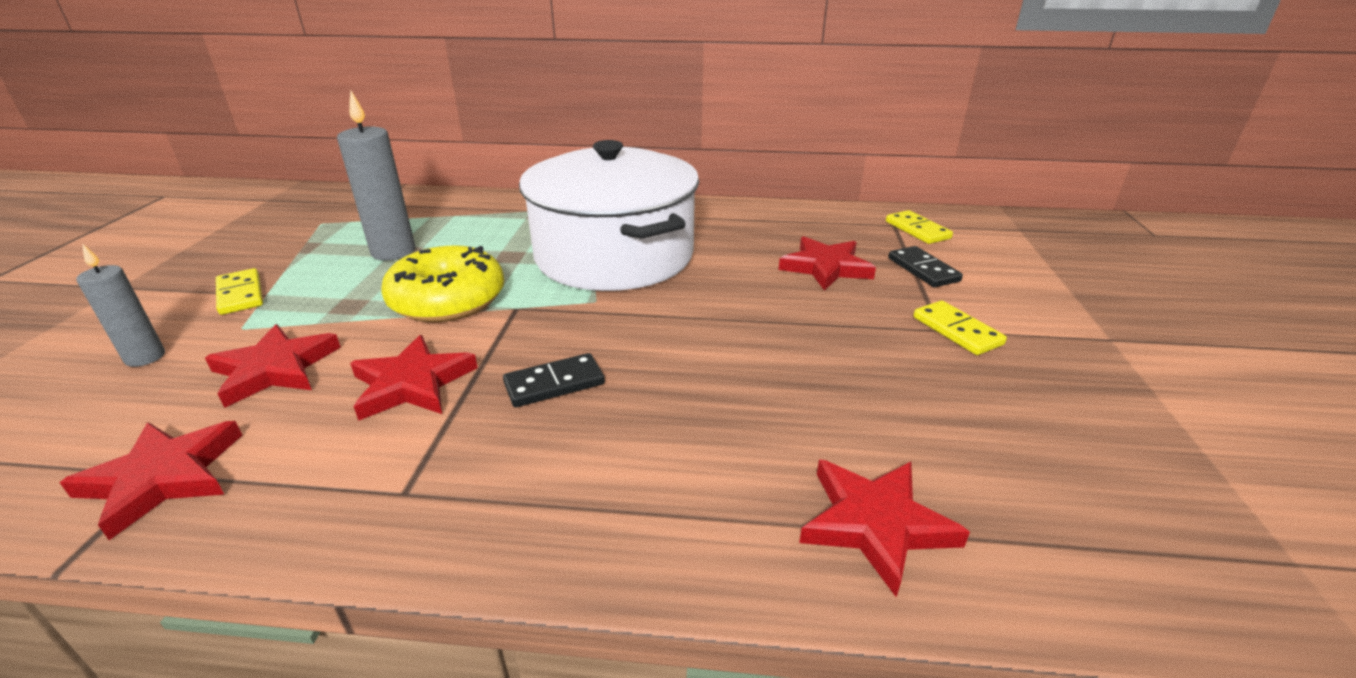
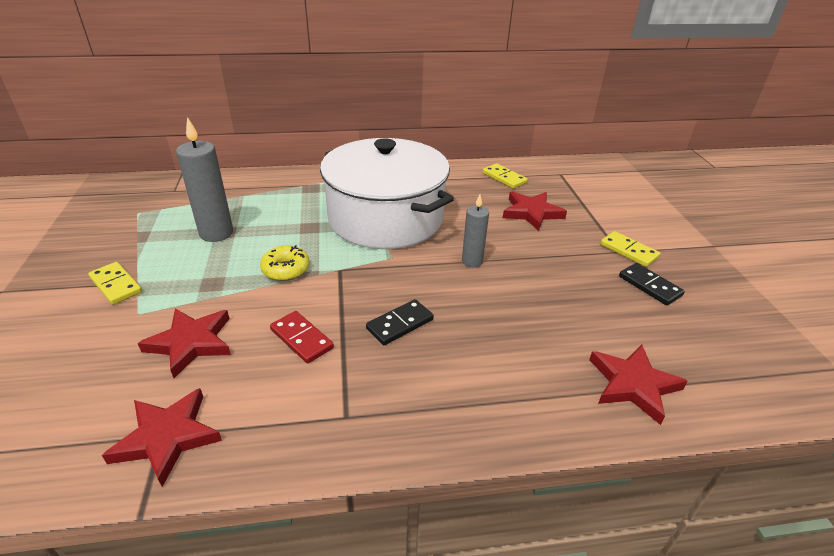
camera: 15 degrees left, 5 degrees up
grey candle [76,243,165,367] -> grey candle moved to [462,194,489,267]
red star [350,335,478,421] -> red domino [270,311,334,364]
yellow donut [381,245,504,322] -> yellow donut [260,245,309,281], size x0.57
yellow domino [886,210,953,244] -> yellow domino moved to [483,163,528,189]
black domino [888,246,963,287] -> black domino moved to [619,263,685,305]

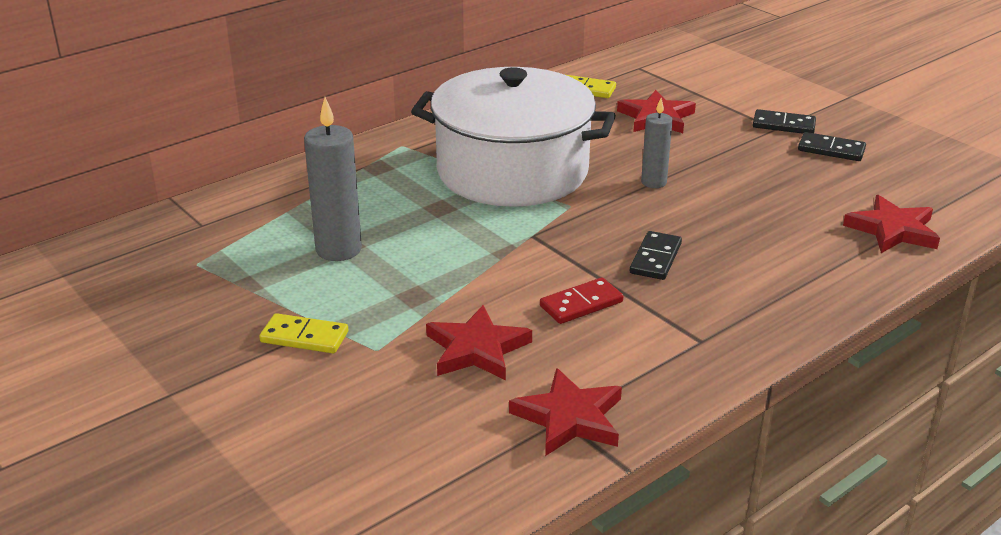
camera: 30 degrees left, 5 degrees down
yellow donut [260,245,309,281] -> none
red domino [270,311,334,364] -> red domino turned 45 degrees counterclockwise [540,278,623,324]
yellow domino [600,231,660,267] -> black domino [753,109,816,134]

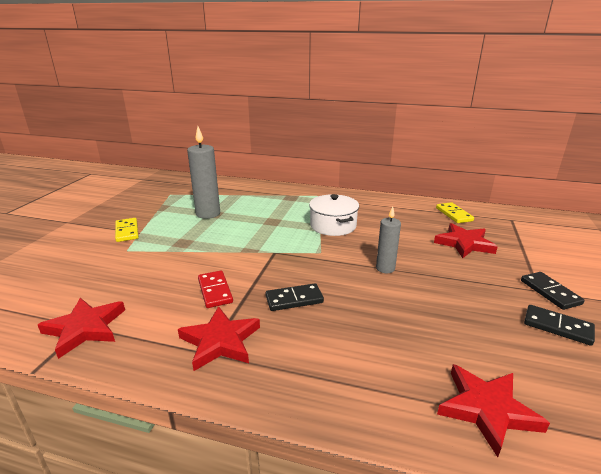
camera: 55 degrees right, 5 degrees down
white pot [411,67,616,207] -> white pot [309,194,359,236], size x0.49
red star [426,305,532,380] -> red star moved to [178,306,260,371]
red domino [540,278,623,324] -> red domino turned 45 degrees clockwise [198,270,233,308]
black domino [798,132,866,161] -> black domino turned 45 degrees counterclockwise [524,305,595,346]

